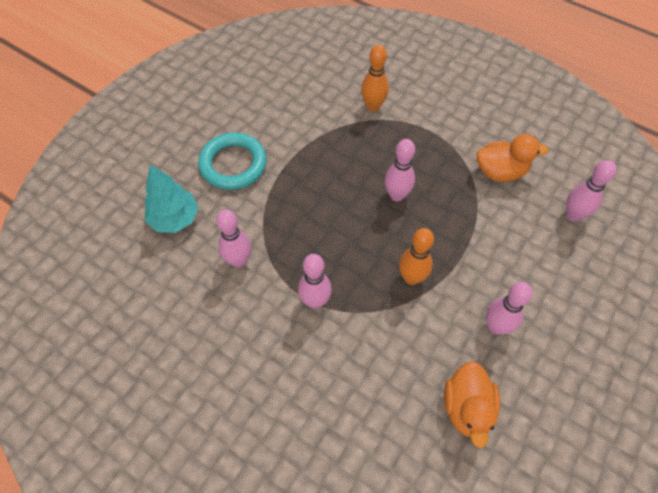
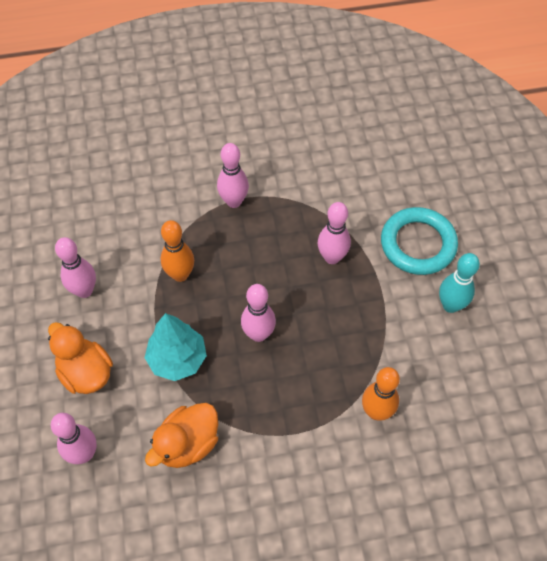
camera: 135 degrees right, 0 degrees up
turquoise tree [144,164,199,233] -> turquoise tree moved to [145,313,207,381]
pink bowling pin [216,210,251,268] -> pink bowling pin moved to [318,202,351,264]
orange duck [444,361,500,448] -> orange duck moved to [48,322,113,394]
none -> turquoise bowling pin [439,253,480,313]

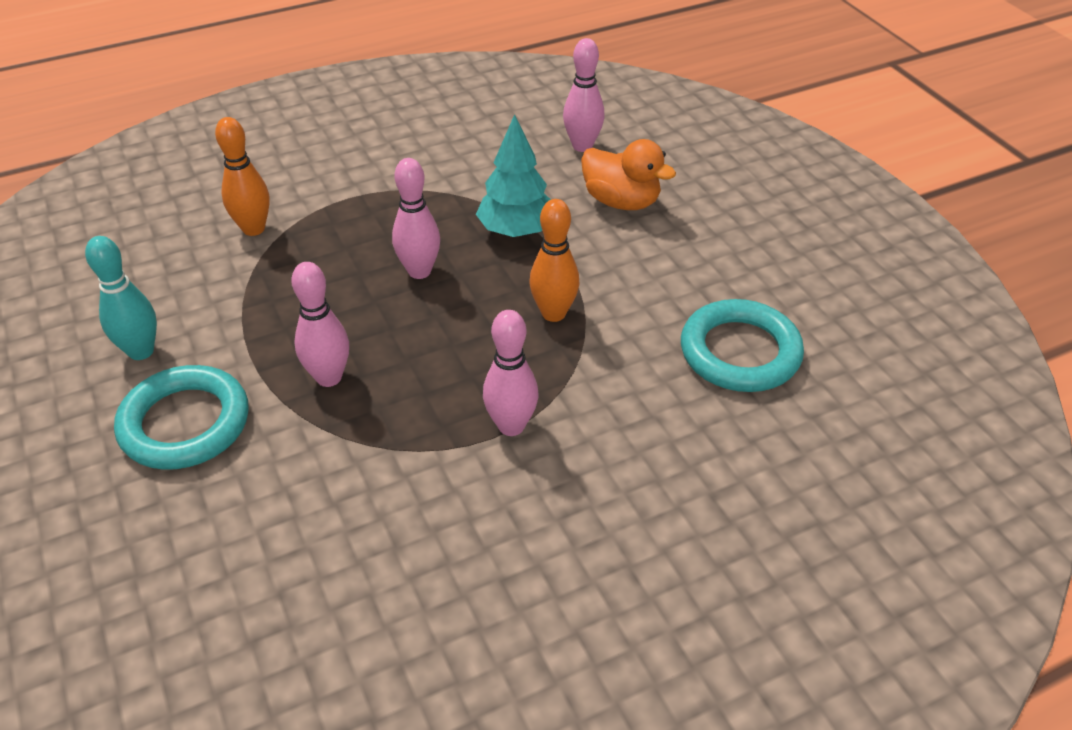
camera: 165 degrees right, 15 degrees down
pink bowling pin [55,237,96,298] -> none
orange duck [145,403,218,468] -> none
none -> turquoise ring [681,299,804,392]

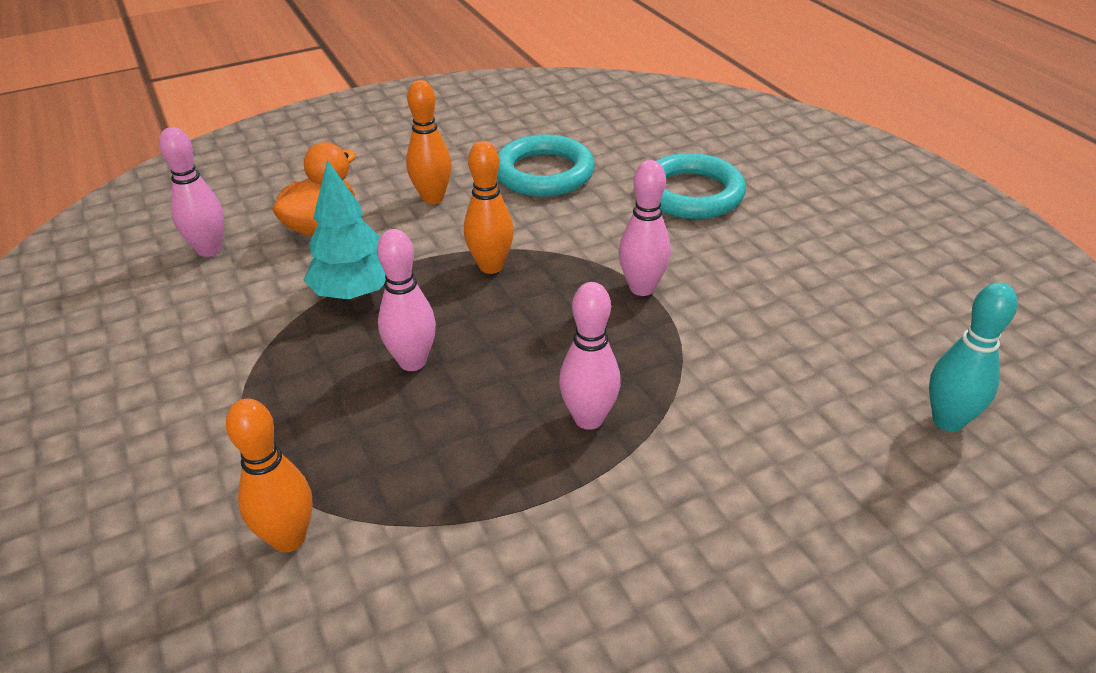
camera: 90 degrees left, 5 degrees down
turquoise bowling pin [85,236,157,360] -> turquoise bowling pin moved to [929,282,1017,432]
turquoise ring [114,365,249,470] -> turquoise ring moved to [656,153,746,219]
none -> orange bowling pin [406,80,452,204]

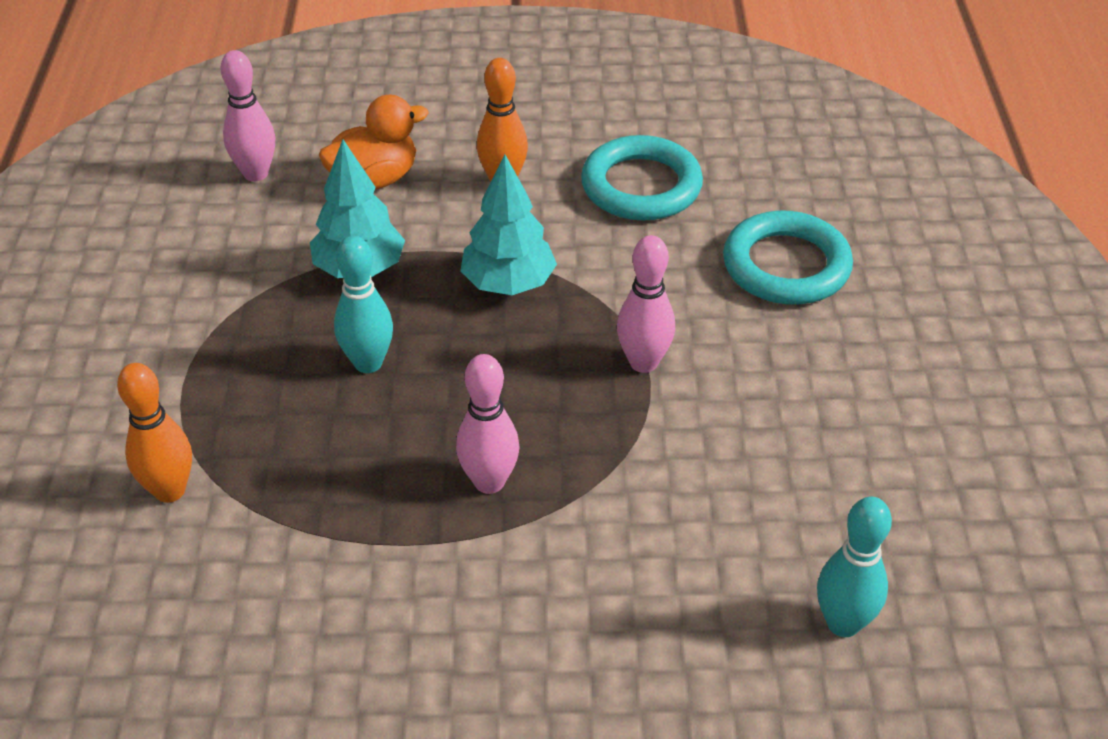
camera: 25 degrees right, 5 degrees up
pink bowling pin [377,229,436,371] -> turquoise bowling pin [334,236,393,373]
orange bowling pin [464,141,514,274] -> turquoise tree [460,154,557,295]

